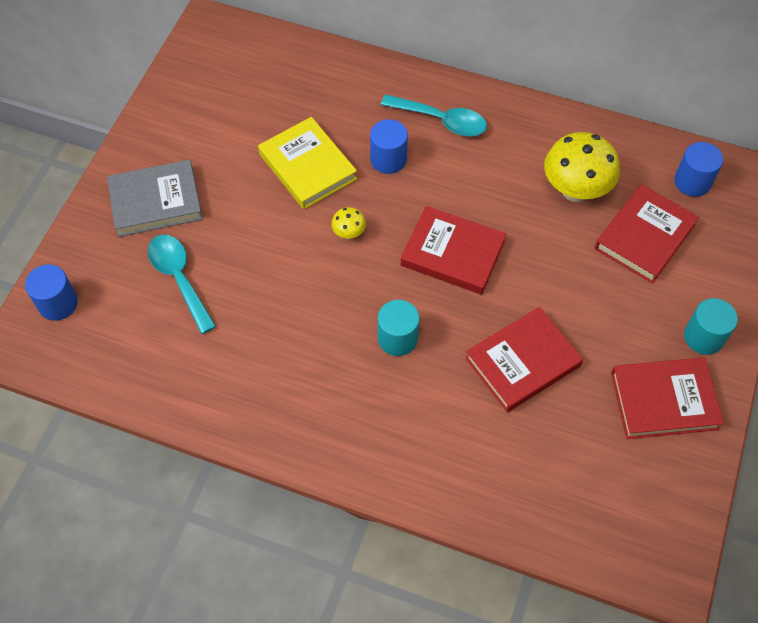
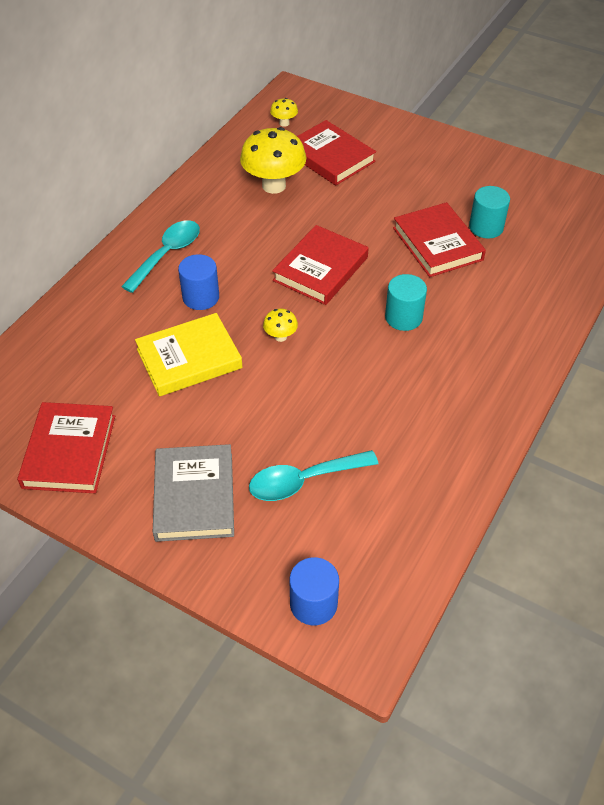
camera: 80 degrees left, 10 degrees down
red book [611,357,724,439] -> red book moved to [17,402,115,493]
blue cylinder [674,142,723,197] -> yellow mushroom [270,98,298,127]
turquoise cylinder [684,298,738,355] -> turquoise cylinder moved to [469,186,510,238]

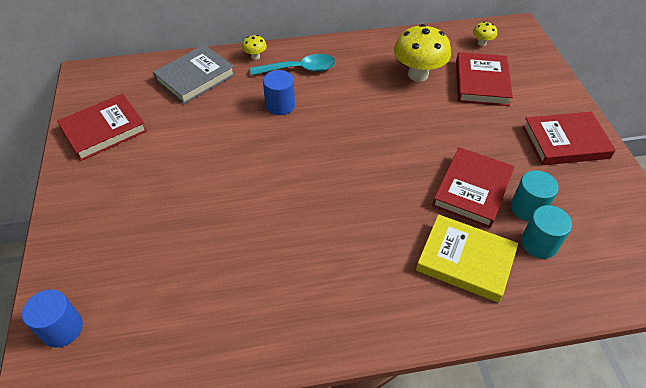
camera: 50 degrees right, 0 degrees up
yellow book [135,313,243,397] -> yellow book moved to [416,214,518,303]
grey book [153,444,234,542] -> grey book moved to [153,45,235,104]
turquoise spoon [249,450,378,501] -> none
yellow mushroom [263,309,298,342] -> yellow mushroom moved to [242,35,267,60]
red book [272,225,369,305] -> red book moved to [522,112,616,165]
turquoise cylinder [385,274,427,331] -> turquoise cylinder moved to [521,205,572,259]

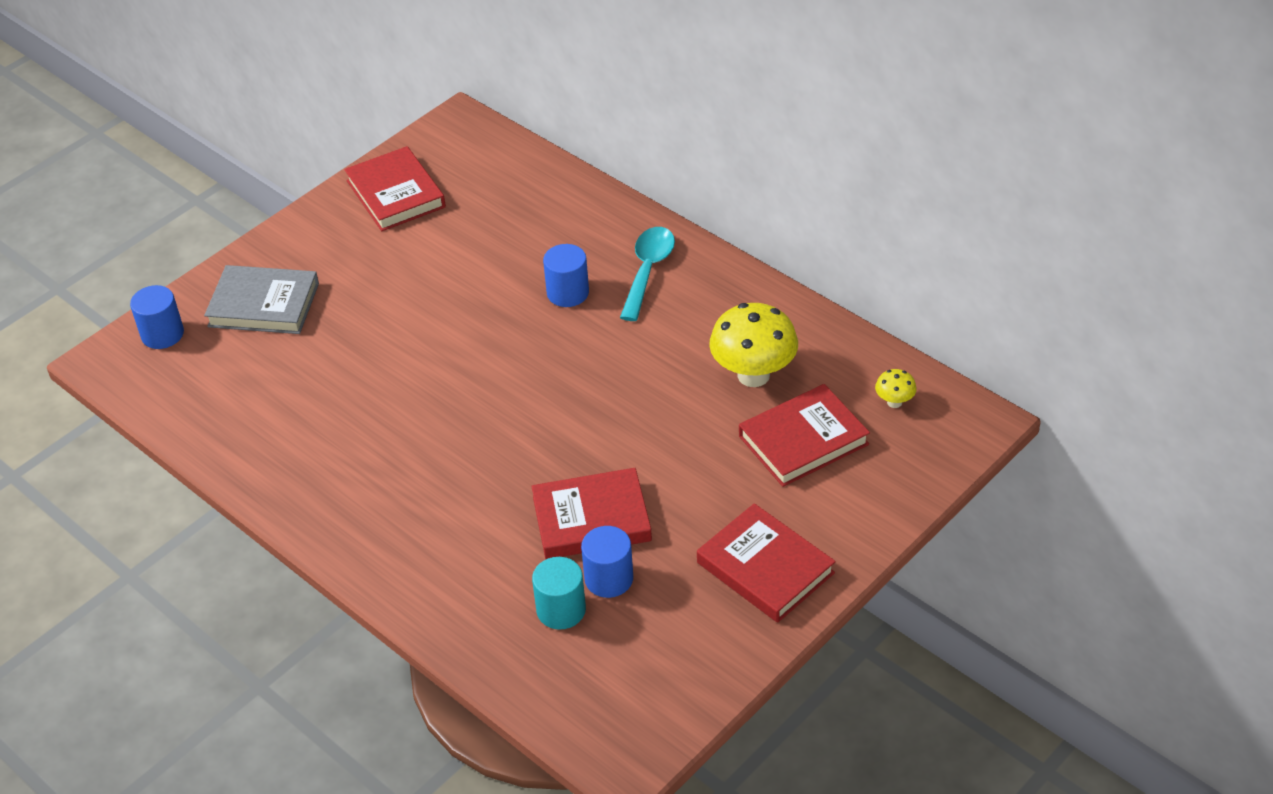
camera: 55 degrees right, 5 degrees down
red book [57,93,147,161] -> red book turned 45 degrees clockwise [344,146,446,231]
grey book [153,45,235,104] -> grey book moved to [204,265,319,334]
yellow mushroom [242,35,267,60] -> none
turquoise spoon [250,54,336,76] -> turquoise spoon turned 120 degrees counterclockwise [620,227,675,321]
yellow book [416,214,518,303] -> none
turquoise cylinder [511,170,559,221] -> blue cylinder [581,526,633,598]

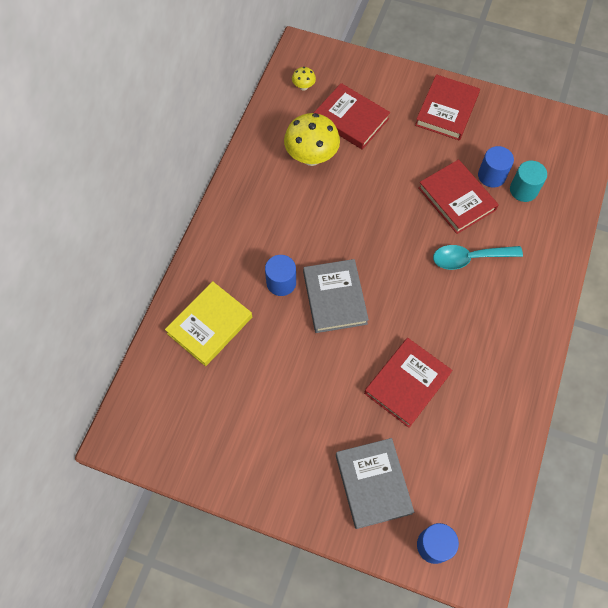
camera: 115 degrees left, 20 degrees up
red book [344,146,446,231] -> red book moved to [364,338,453,428]
turquoise spoon [620,227,675,321] -> turquoise spoon moved to [433,245,523,270]
none -> yellow book [165,281,252,366]
none -> grey book [303,259,369,333]

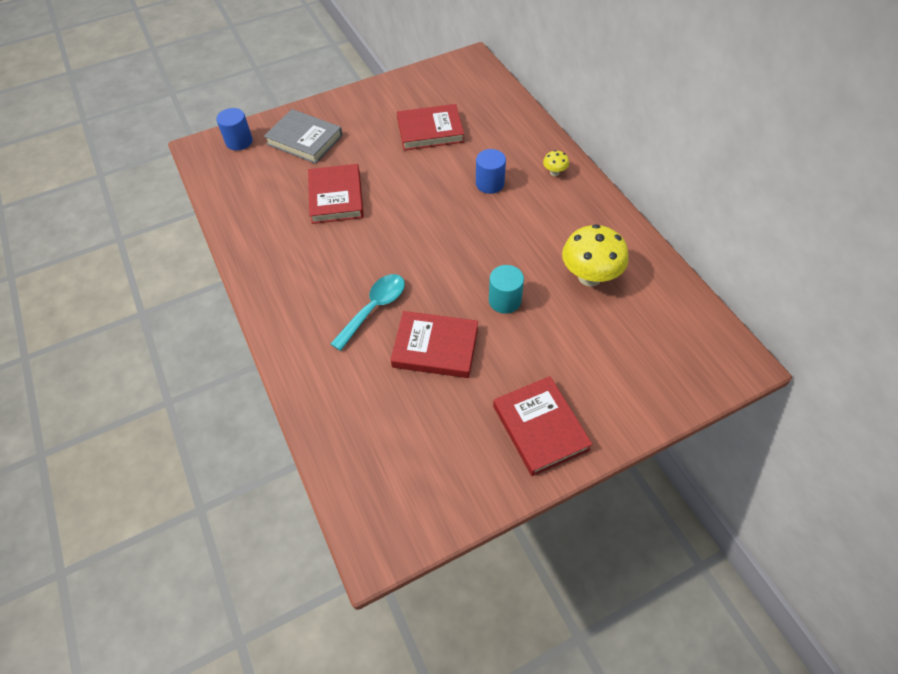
camera: 135 degrees right, 10 degrees down
yellow book [165,281,252,366] -> none
yellow mushroom [292,67,316,91] -> yellow mushroom moved to [543,150,569,176]
grey book [303,259,369,333] -> none
red book [314,83,390,150] -> red book moved to [397,104,464,151]
blue cylinder [478,146,514,188] -> none
turquoise cylinder [510,161,547,202] -> turquoise cylinder moved to [489,265,524,314]

